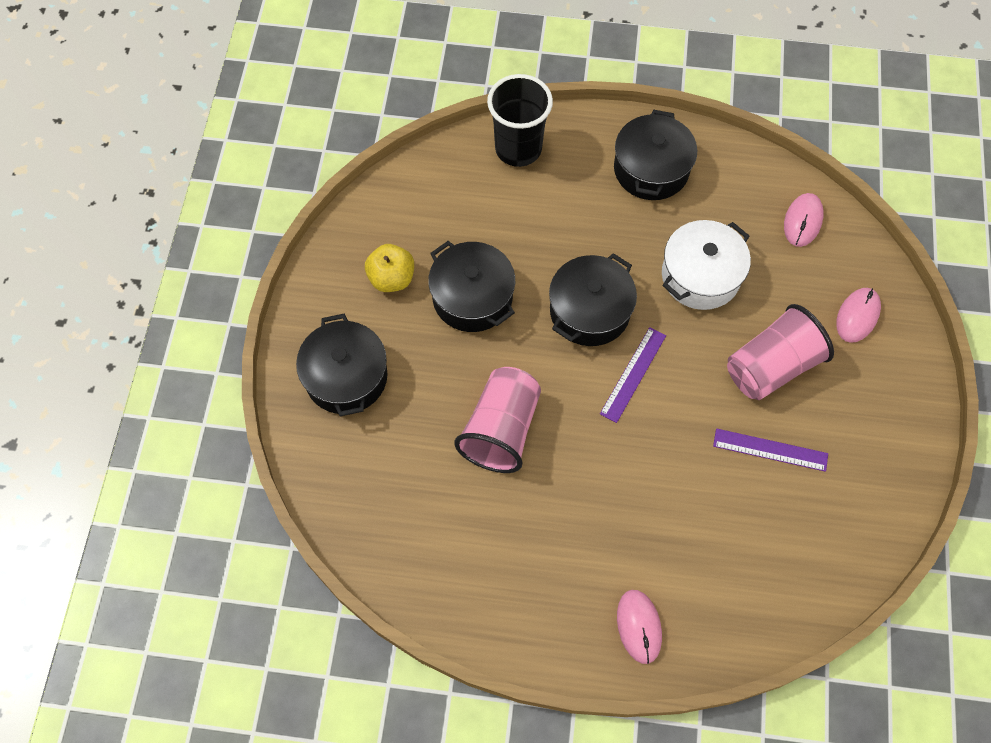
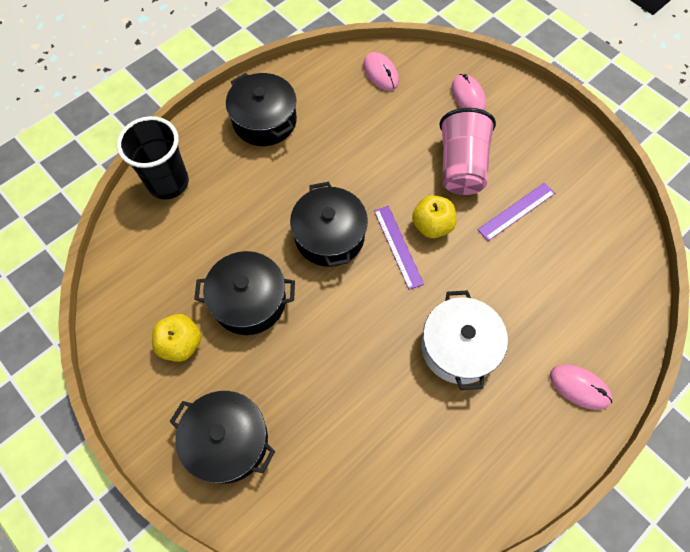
camera: 50 degrees left, 0 degrees up
pink cup [454,367,541,473] -> none
white pot [662,220,751,310] -> white pot moved to [421,290,508,390]
none -> yellow apple [412,195,457,238]

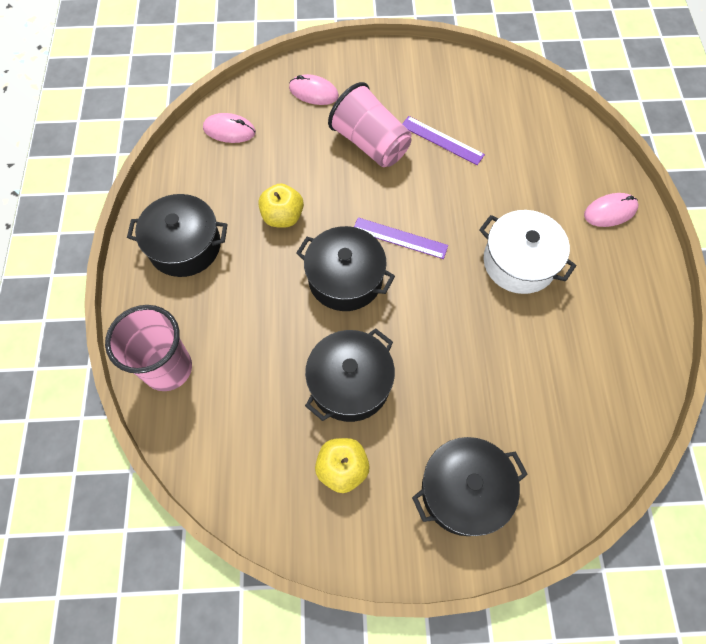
camera: 50 degrees left, 0 degrees up
black cup [117,116,189,199] -> pink cup [105,305,192,391]
yellow apple [412,195,457,238] -> yellow apple moved to [258,183,304,228]
purple ruler [478,183,555,241] -> purple ruler turned 60 degrees counterclockwise [402,116,485,165]

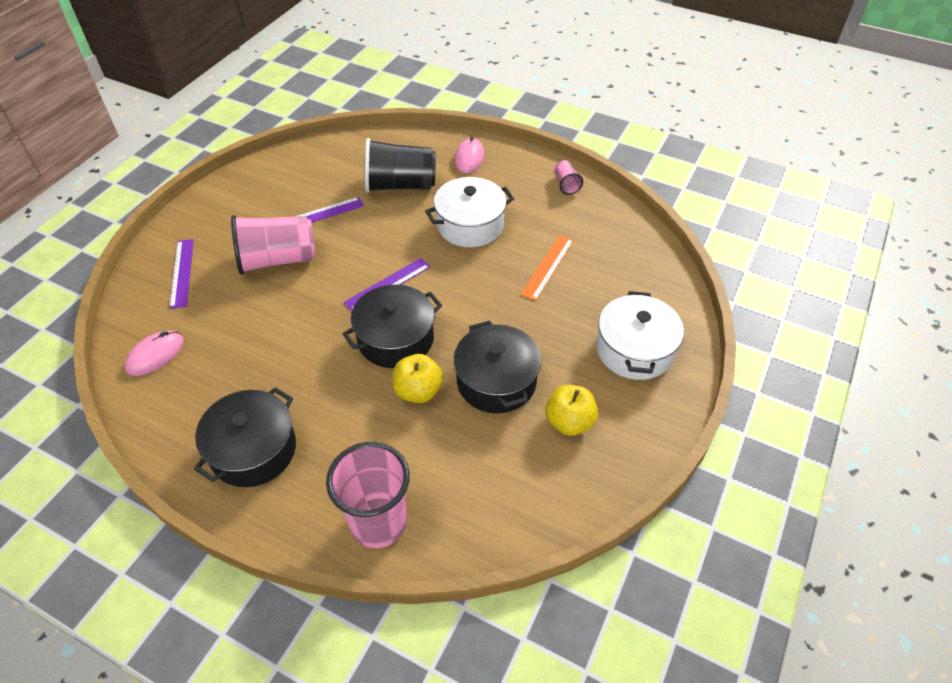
camera: 60 degrees left, 15 degrees down
yellow apple [258,183,304,228] -> yellow apple moved to [393,354,443,403]
pink mouse [289,74,339,105] -> purple ruler [169,239,194,309]
black pot [412,437,528,536] -> white pot [596,291,684,380]
none -> black cup [365,138,436,193]
none -> orange ruler [521,235,574,301]
none -> pink cup [554,160,583,195]

